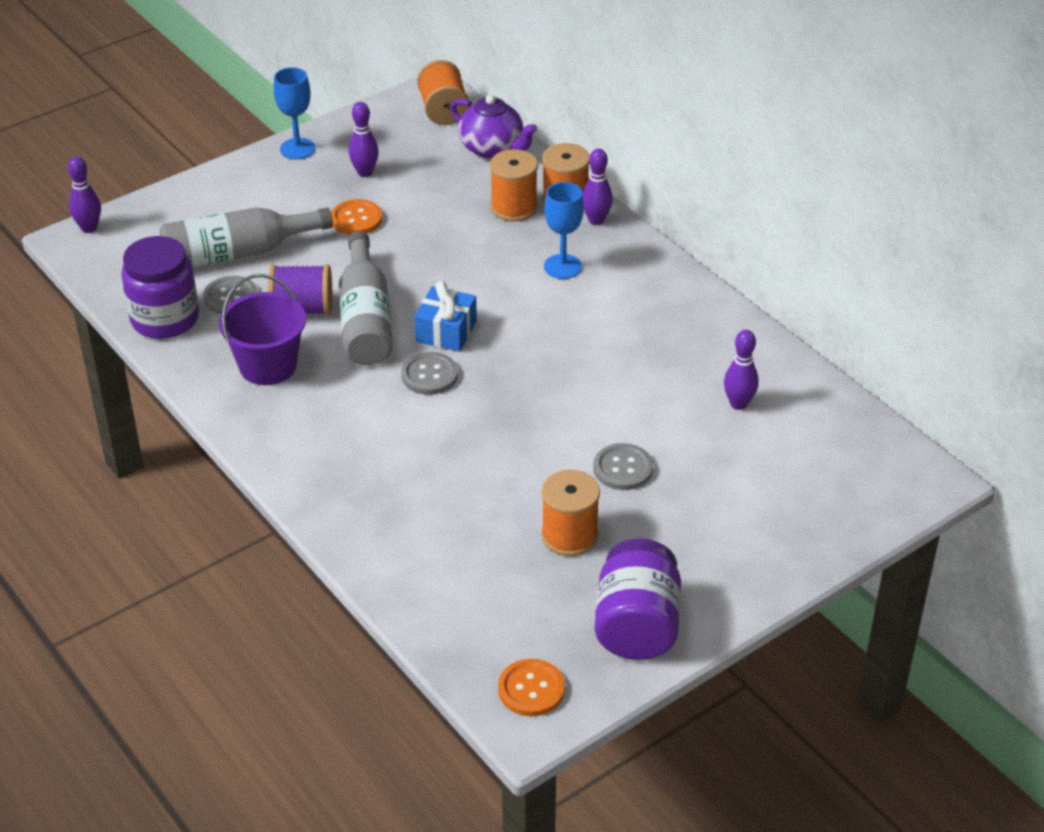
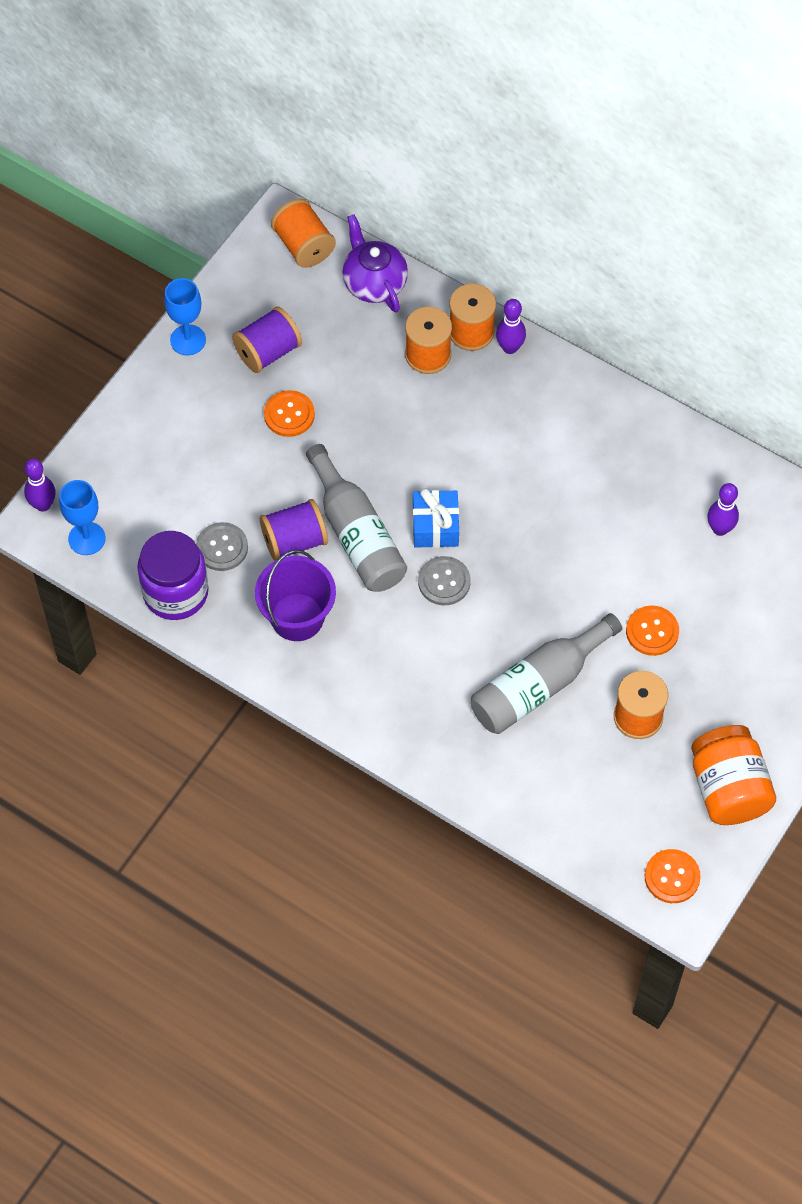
camera: 20 degrees left, 20 degrees up
grey bottle [159,207,333,267] -> grey bottle moved to [471,613,622,734]
purple bowling pin [349,102,379,177] -> purple spool [232,306,302,373]
purple teapot [450,94,537,158] -> purple teapot turned 135 degrees counterclockwise [342,215,408,312]
blue goblet [544,182,584,279] -> blue goblet moved to [59,480,106,555]
grey button [593,443,653,490] -> orange button [626,606,679,656]
purple jar [595,539,681,660] -> orange jar [691,725,776,825]

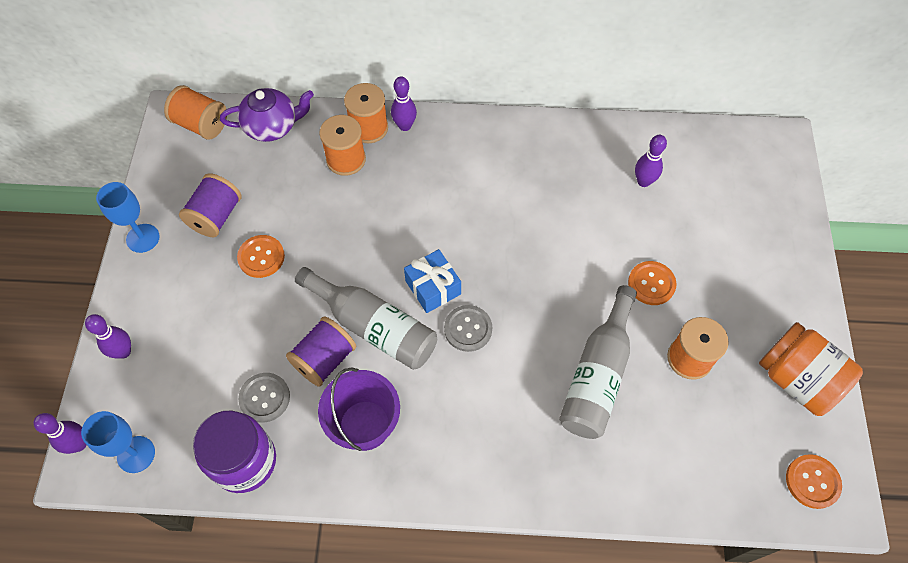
camera: 30 degrees left, 0 degrees up
purple teapot [342,215,408,312] -> purple teapot turned 135 degrees clockwise [220,88,314,142]
none -> purple bowling pin [85,314,131,359]

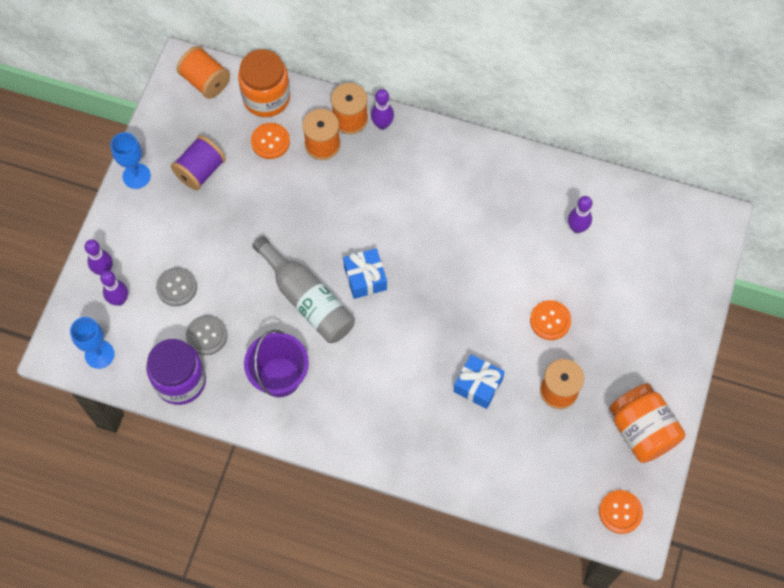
camera: 15 degrees right, 5 degrees up
purple bowling pin [34,413,86,454] -> purple bowling pin moved to [100,270,128,306]
purple teapot [220,88,314,142] -> orange jar [238,49,290,117]
orange button [237,235,285,278] -> orange button moved to [251,123,290,159]
purple spool [286,316,357,387] -> none
grey button [444,305,492,352] -> grey button moved to [156,267,197,306]
grey bottle [559,285,637,439] -> blue gift [453,354,505,409]

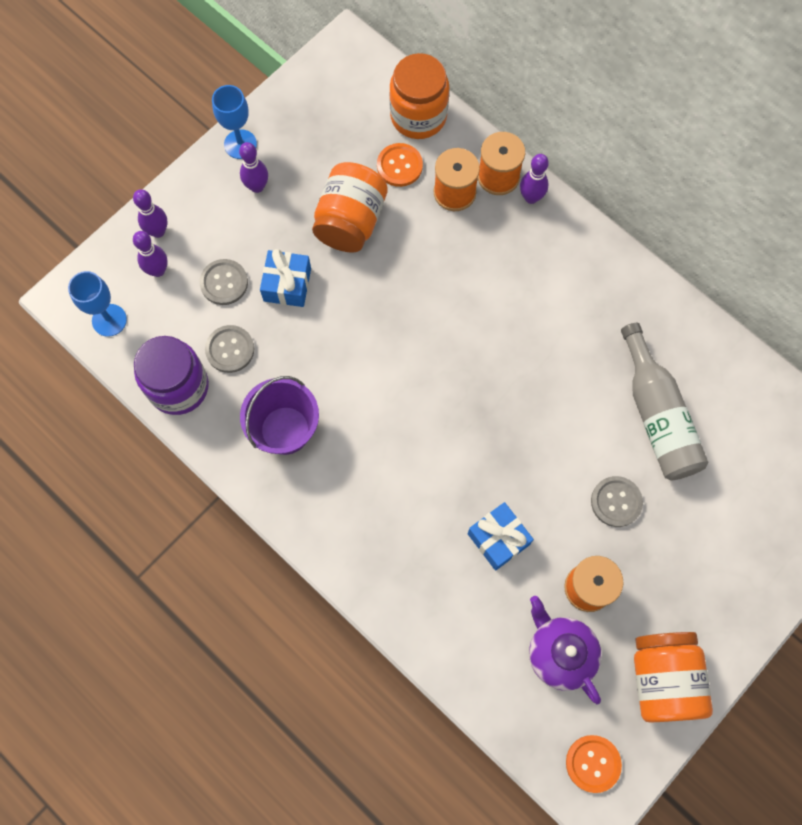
camera: 25 degrees right, 5 degrees up
purple spool [171,135,226,190] -> none
orange spool [177,46,230,99] -> none
grey bottle [252,236,355,343] -> grey bottle moved to [621,323,708,481]
blue gift [343,248,387,299] -> blue gift moved to [260,249,311,307]
orange button [530,300,571,340] -> grey button [591,476,643,527]
purple bowling pin [568,196,592,233] -> purple bowling pin moved to [239,142,268,193]
none -> orange jar [312,162,388,253]
none -> purple teapot [529,596,601,704]

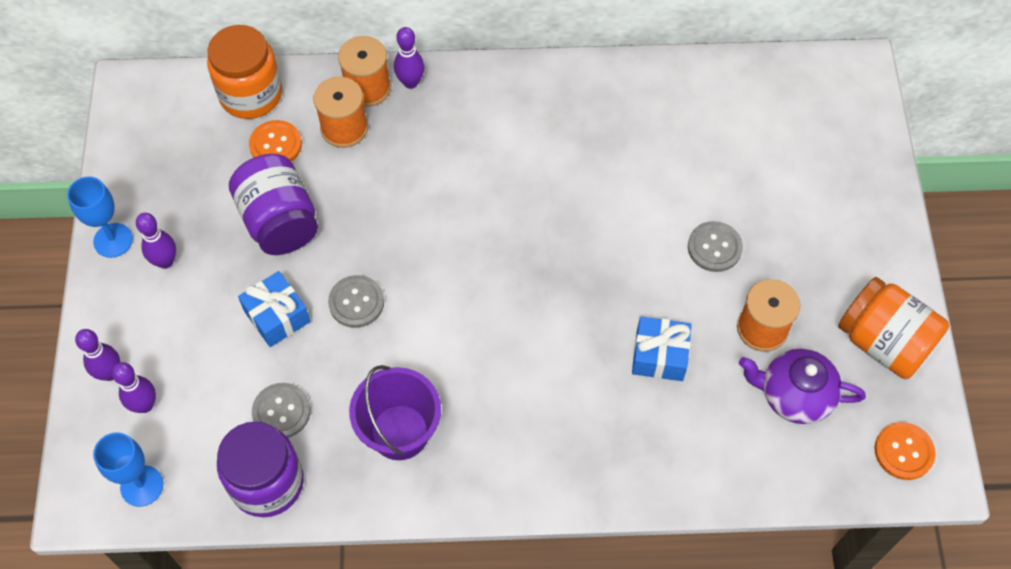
camera: 45 degrees left, 10 degrees down
grey button [200,259,248,305] -> grey button moved to [328,275,384,328]
orange jar [312,162,388,253] -> purple jar [229,154,318,255]
grey bottle [621,323,708,481] -> none

